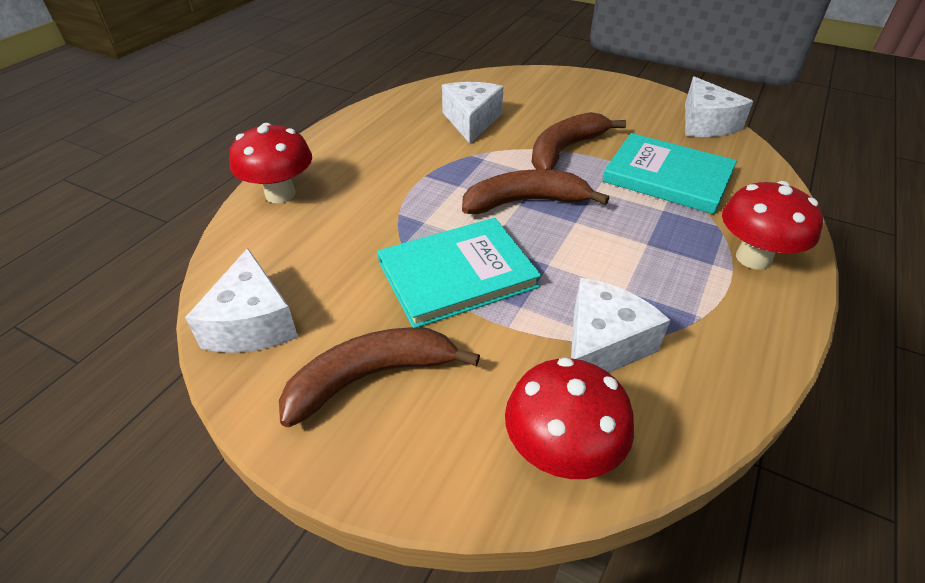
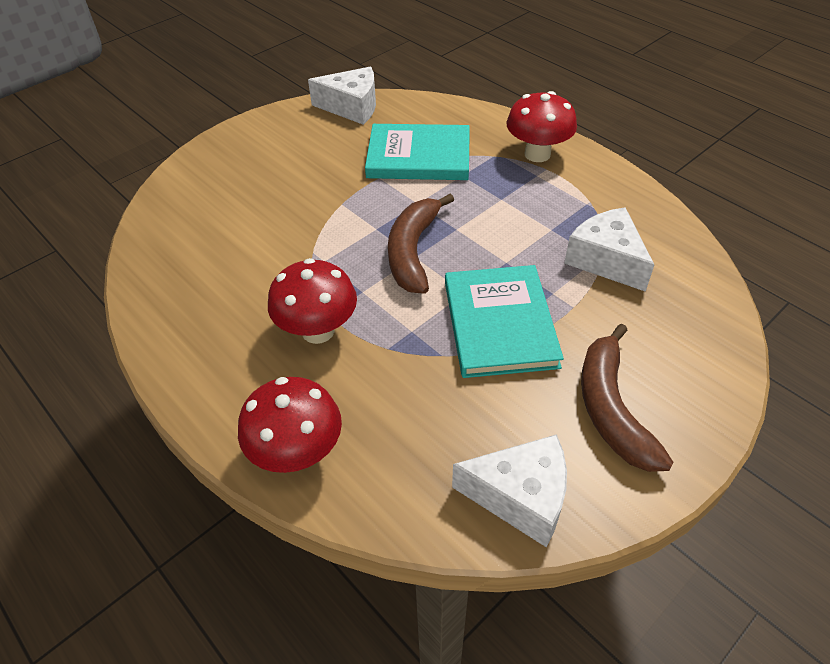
camera: 70 degrees left, 5 degrees up
white cheese [442,82,504,144] -> none
red mushroom [505,357,634,479] -> red mushroom moved to [268,258,357,344]
brown banana [531,112,626,170] -> none
turquoise book [602,133,737,214] -> turquoise book turned 45 degrees clockwise [365,124,470,180]

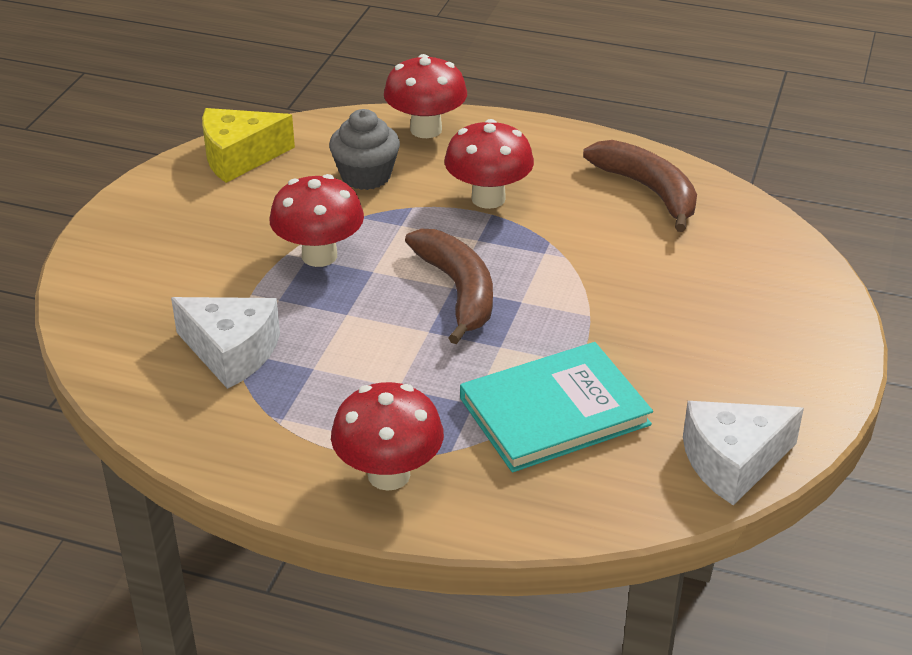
camera: 150 degrees right, 10 degrees down
turquoise book [445,265,564,378] -> red mushroom [269,174,364,267]
white cheese [452,434,567,547] -> yellow cheese [202,108,295,183]
brown banana [581,324,674,472] -> brown banana moved to [583,140,697,232]
none -> grey cupcake [329,109,400,190]

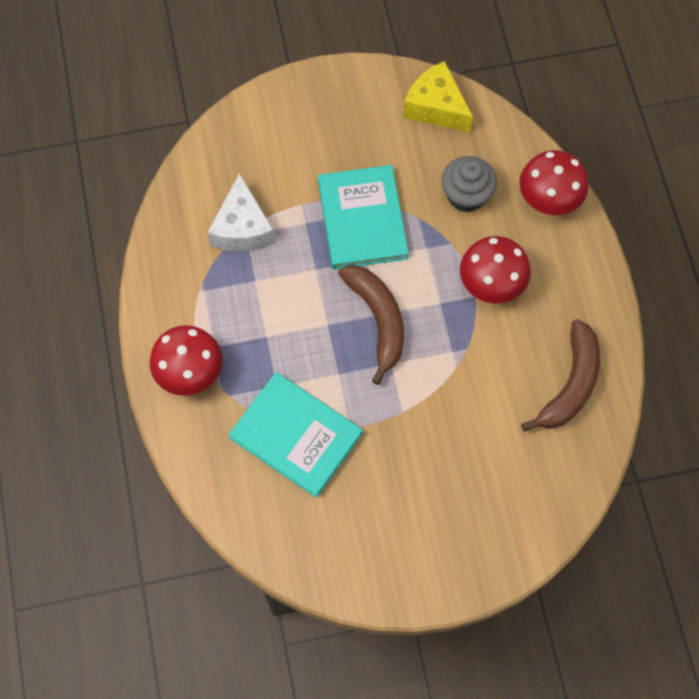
camera: 60 degrees right, 30 degrees up
red mushroom [269,174,364,267] -> turquoise book [318,165,409,270]
brown banana [405,229,493,344] -> brown banana turned 60 degrees counterclockwise [338,265,404,385]
white cheese [683,401,804,505] -> none

